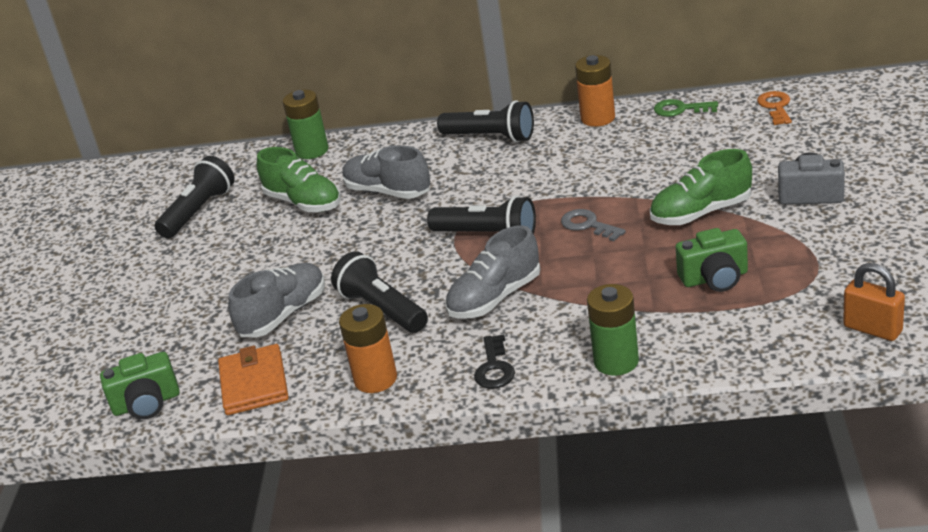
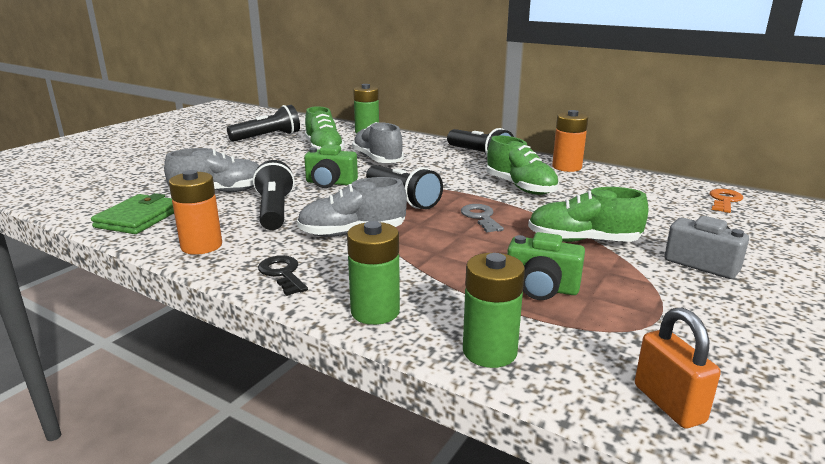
camera: 25 degrees right, 10 degrees down
green camera [100,352,180,419] -> green camera moved to [304,145,358,188]
orange wallet [218,344,289,415] -> green wallet [91,193,174,234]
black key [474,335,515,389] -> black key turned 120 degrees clockwise [258,255,308,296]
green key [654,99,718,117] -> none
none -> green battery [463,253,525,368]
none -> green shoe [487,136,559,195]

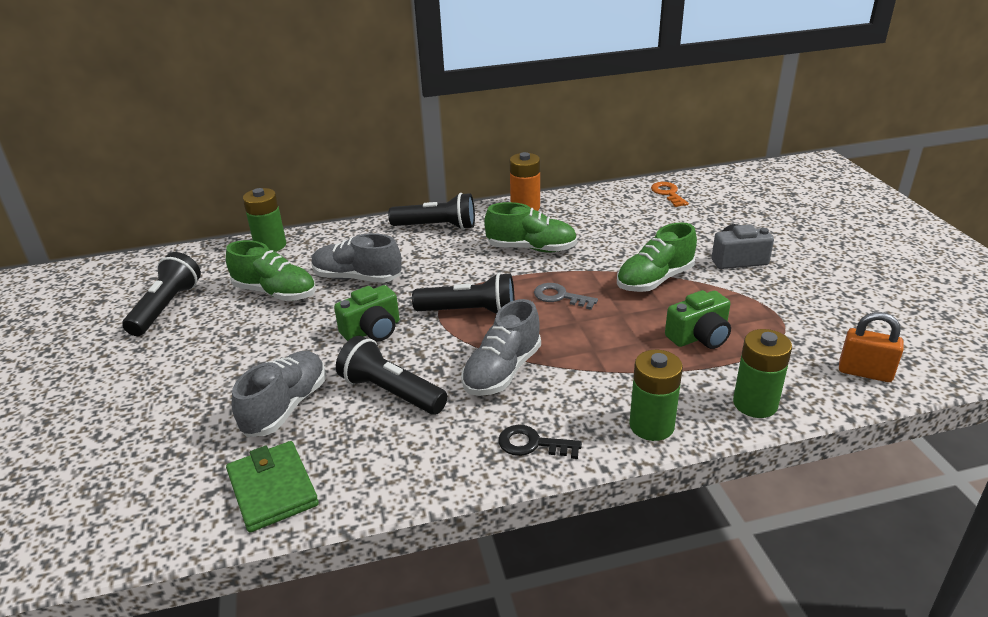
camera: 45 degrees left, 10 degrees up
orange battery [169,170,222,255] -> none

